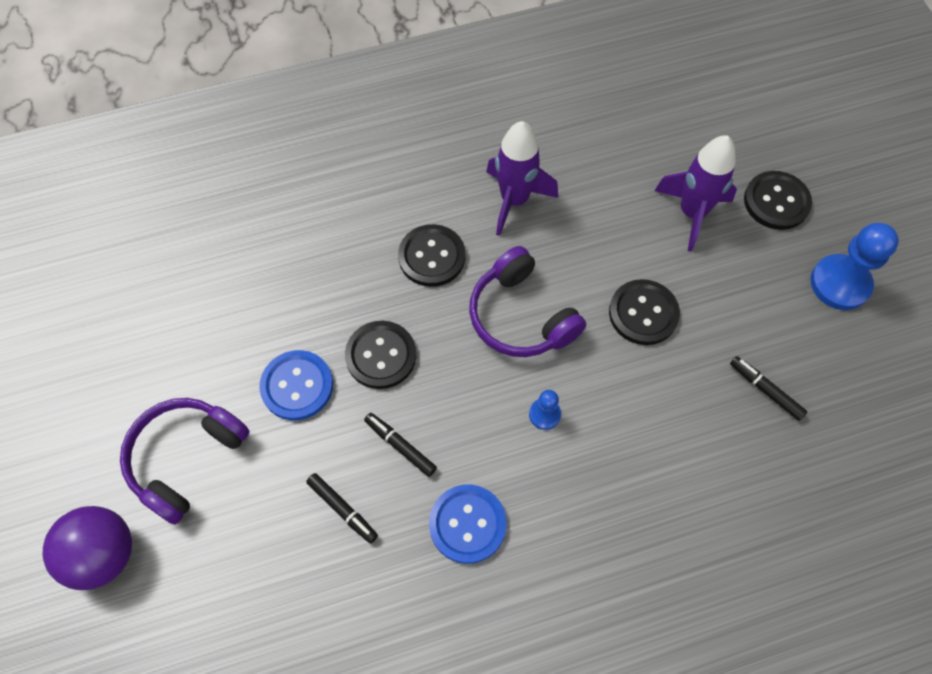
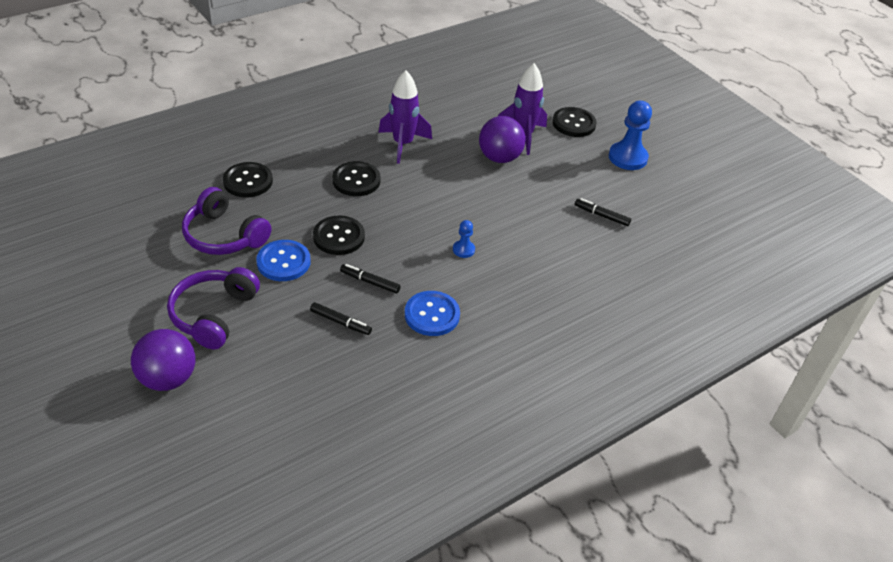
camera: 20 degrees left, 20 degrees down
purple headphones [469,246,586,357] -> purple headphones moved to [182,187,271,255]
black button [609,279,680,345] -> black button moved to [223,162,273,198]
none -> purple ball [479,116,526,163]

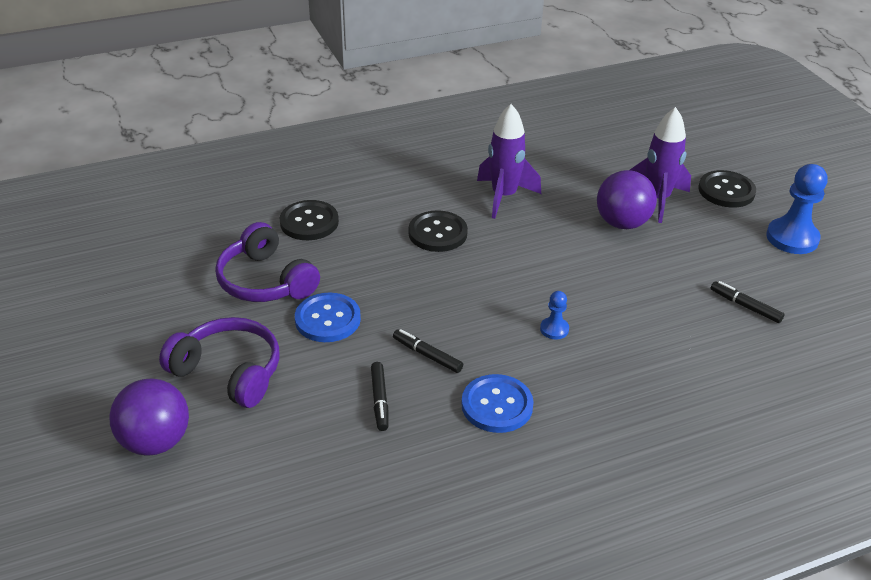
camera: 15 degrees right, 5 degrees down
purple headphones [167,267,260,349] -> purple headphones turned 90 degrees clockwise [159,317,280,408]
black marker [310,302,372,335] -> black marker turned 45 degrees clockwise [371,362,388,431]
black button [313,216,365,255] -> none

